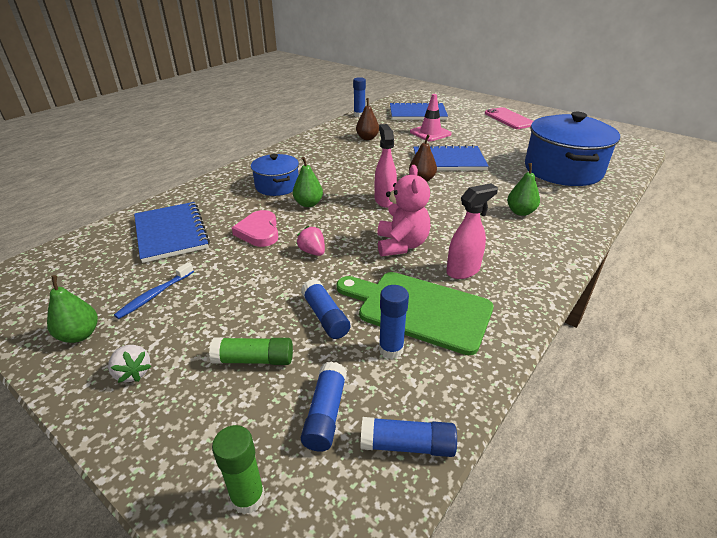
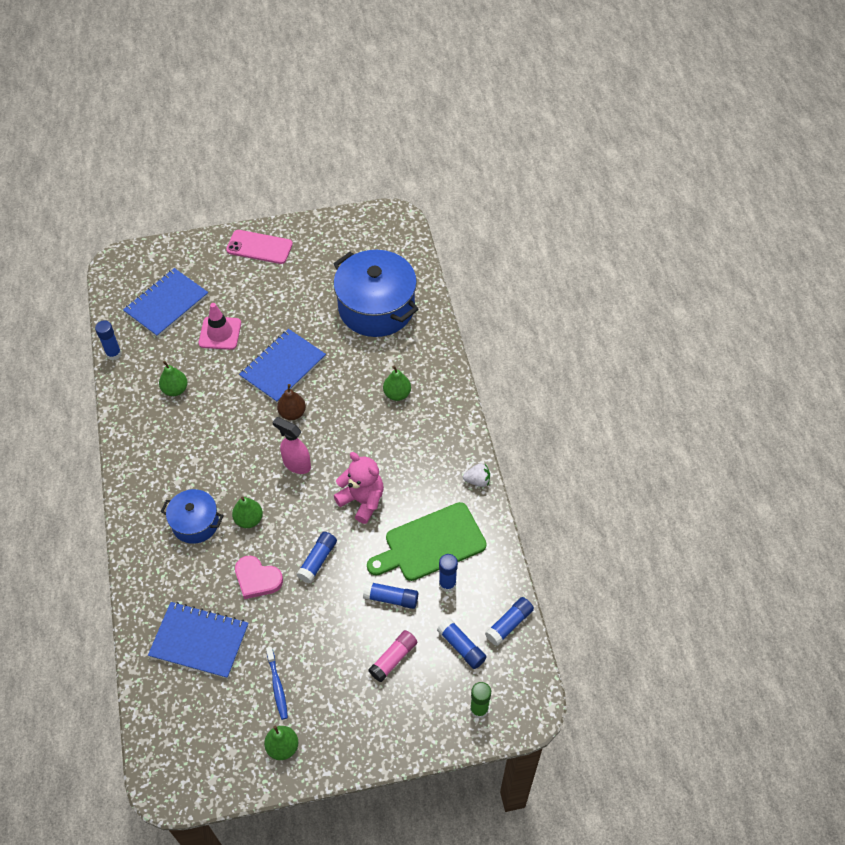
camera: 50 degrees left, 20 degrees up
white strawberry [108,345,151,383] -> white strawberry moved to [463,464,490,487]
green glue stick [209,337,293,365] -> pink glue stick [368,630,417,682]
pink strawberry [297,226,325,256] -> blue glue stick [296,532,337,583]
brown pear [356,98,379,140] -> green pear [159,361,188,396]
pink spray bottle [446,183,498,279] -> none

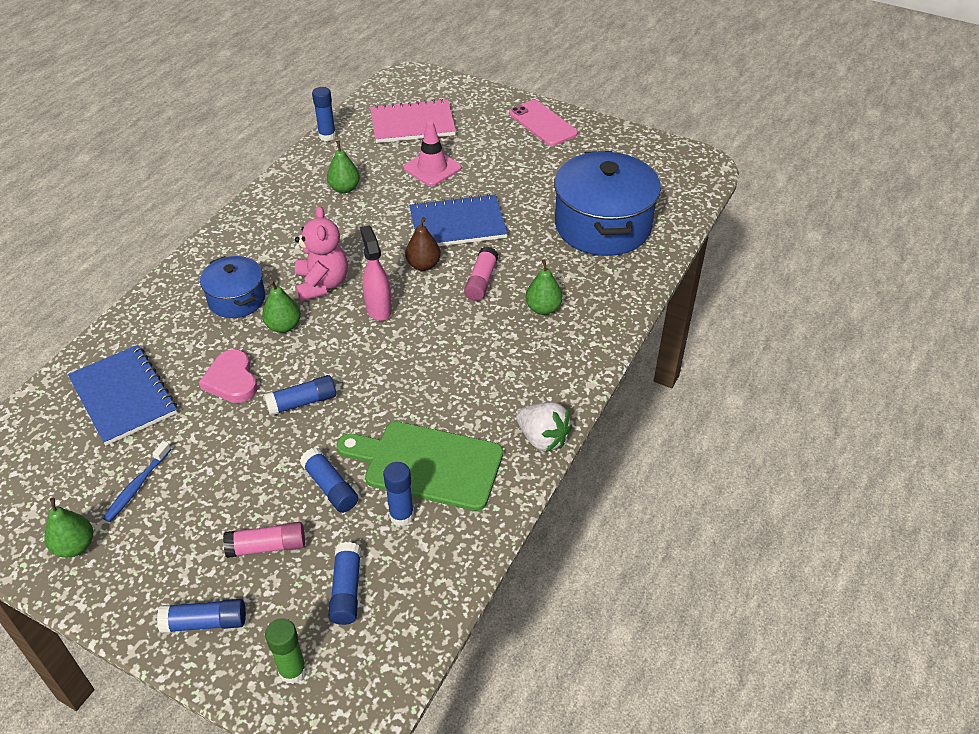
camera: 40 degrees right, 10 degrees down
blue notebook [123,268,208,337] -> pink notebook [370,99,456,143]
pink teddy bear [334,452,384,524] -> pink teddy bear moved to [295,206,348,301]
white strawberry [463,464,490,487] -> white strawberry [516,402,572,452], size x1.51
blue glue stick [485,597,534,646] -> blue glue stick moved to [157,599,246,633]
none -> pink glue stick [464,246,498,301]

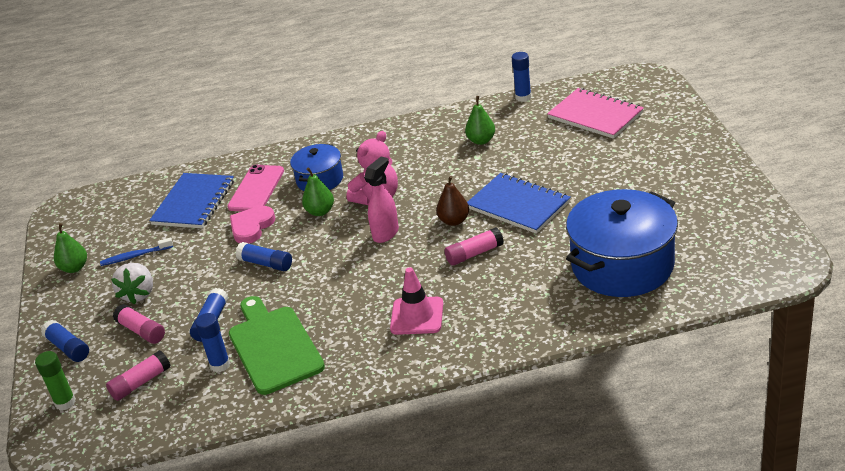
camera: 55 degrees right, 10 degrees down
blue glue stick [328,542,361,625] -> pink glue stick [106,350,170,401]
pink traffic cone [403,121,461,186] -> pink traffic cone moved to [390,267,443,335]
pink phone [509,100,578,146] -> pink phone moved to [228,165,284,212]
white strawberry [516,402,572,452] -> white strawberry moved to [111,263,153,304]
green pear [525,259,563,315] -> none

